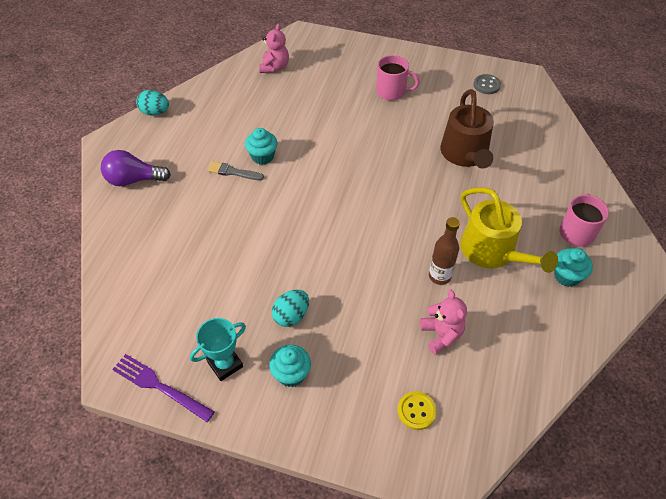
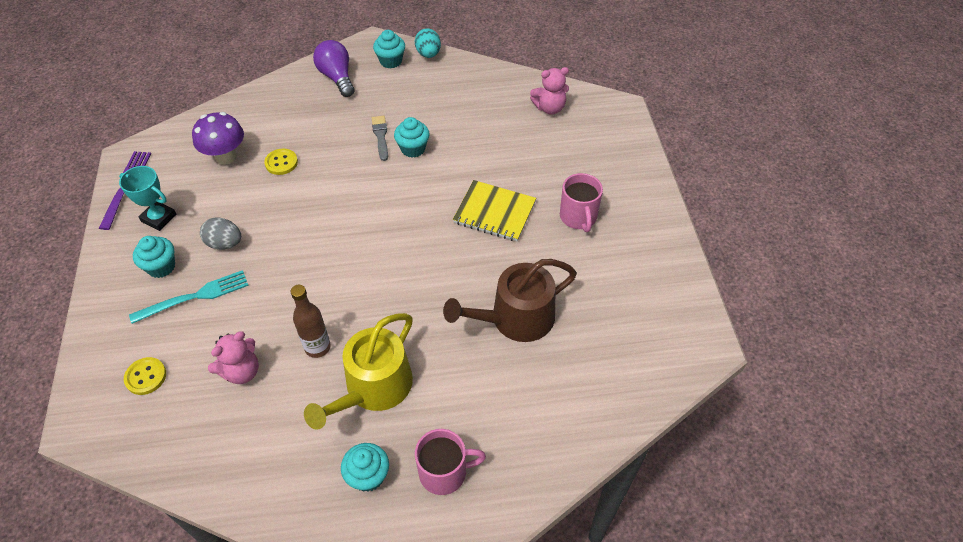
camera: 65 degrees right, 0 degrees up
turquoise egg [272,290,309,327] -> grey egg [200,217,241,250]
grey button [474,74,501,94] -> none
none -> turquoise fork [129,270,249,324]
none -> purple mushroom [192,112,244,165]
none -> yellow button [264,149,298,175]
none -> turquoise cupcake [373,30,405,68]
none -> yellow notebook [453,180,536,241]

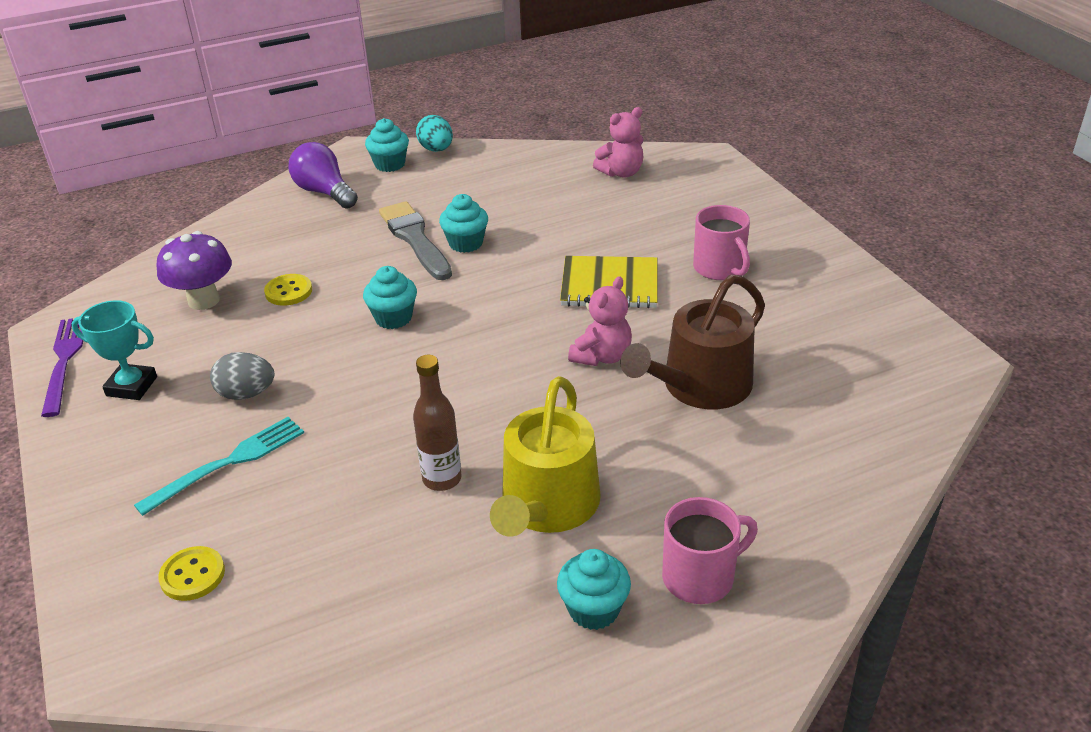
camera: 15 degrees left, 15 degrees down
turquoise cupcake [133,236,175,278] -> turquoise cupcake moved to [363,266,417,329]
pink teddy bear [208,331,259,384] -> pink teddy bear moved to [568,276,632,366]
grey brush [372,116,388,161] -> grey brush [379,201,452,280], size x1.69

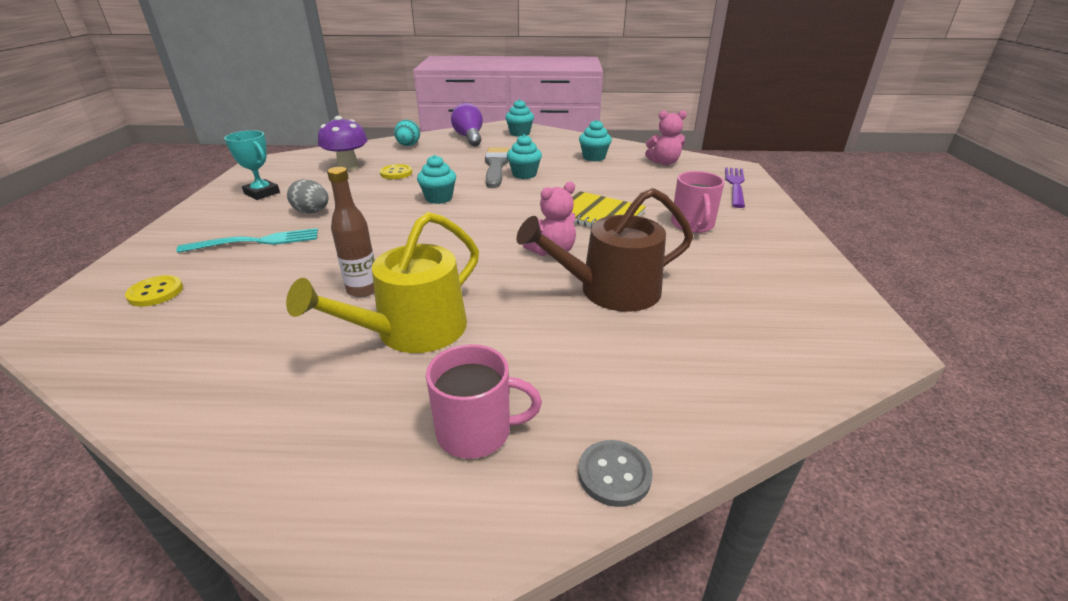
camera: 25 degrees right, 5 degrees down
purple fork [41,318,83,417] -> purple fork moved to [725,167,745,208]
turquoise egg [416,115,453,152] -> turquoise egg moved to [394,120,420,146]
turquoise cupcake [557,549,631,630] -> turquoise cupcake moved to [579,120,612,161]
none -> grey button [578,440,652,507]

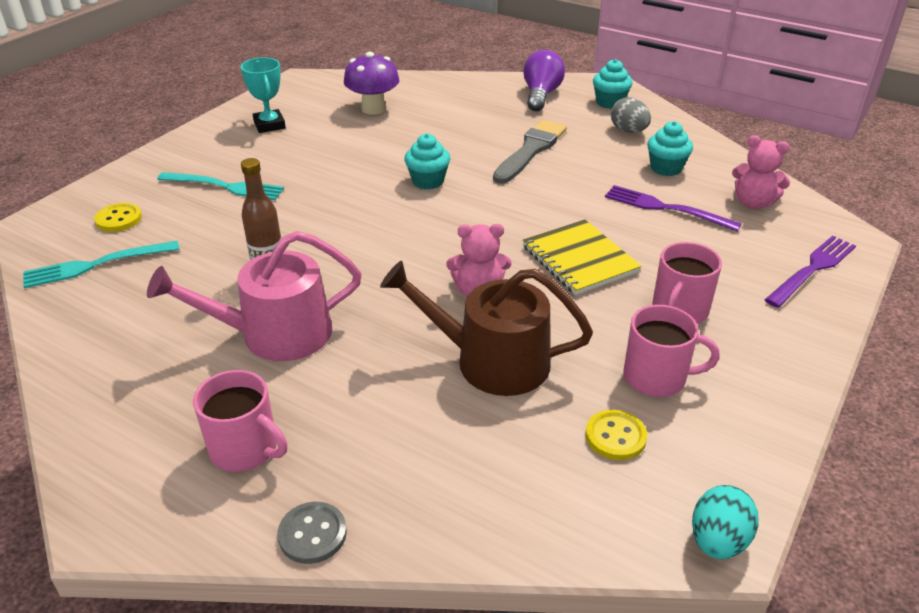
camera: 30 degrees right, 5 degrees up
yellow watering can [286,212,479,353] -> pink watering can [147,231,362,361]
grey egg [287,179,329,213] -> grey egg moved to [611,97,651,133]
yellow button [380,164,412,179] -> yellow button moved to [586,410,647,460]
turquoise egg [394,120,420,146] -> turquoise egg moved to [692,485,759,559]
turquoise cupcake [507,134,542,179] -> none
none -> turquoise fork [23,241,180,288]
none -> purple fork [605,185,742,231]
none -> pink mug [623,305,720,397]

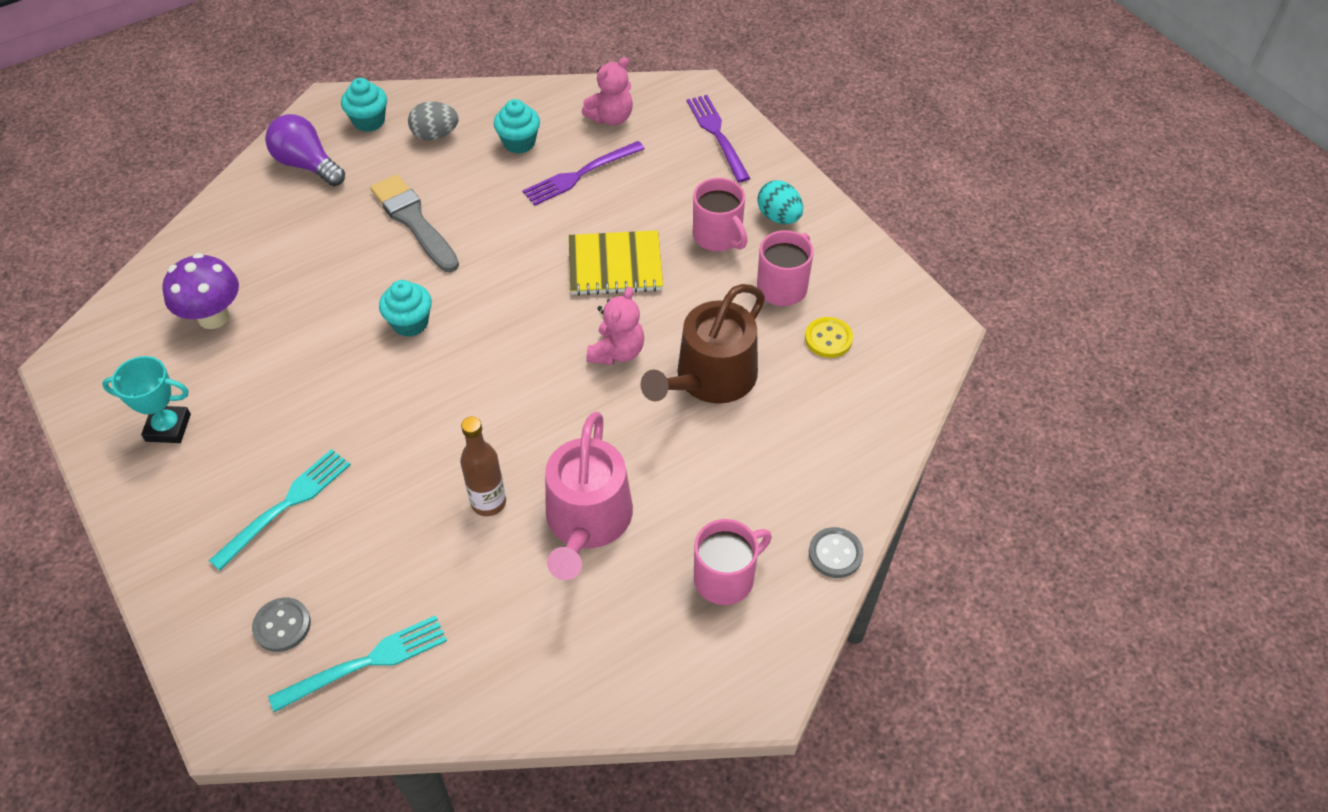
camera: 65 degrees left, 15 degrees up
turquoise fork [23,241,180,288] -> turquoise fork turned 120 degrees counterclockwise [268,615,447,712]
yellow button [94,203,142,232] -> grey button [252,597,311,652]
turquoise egg [692,485,759,559] -> turquoise egg moved to [757,180,803,224]

